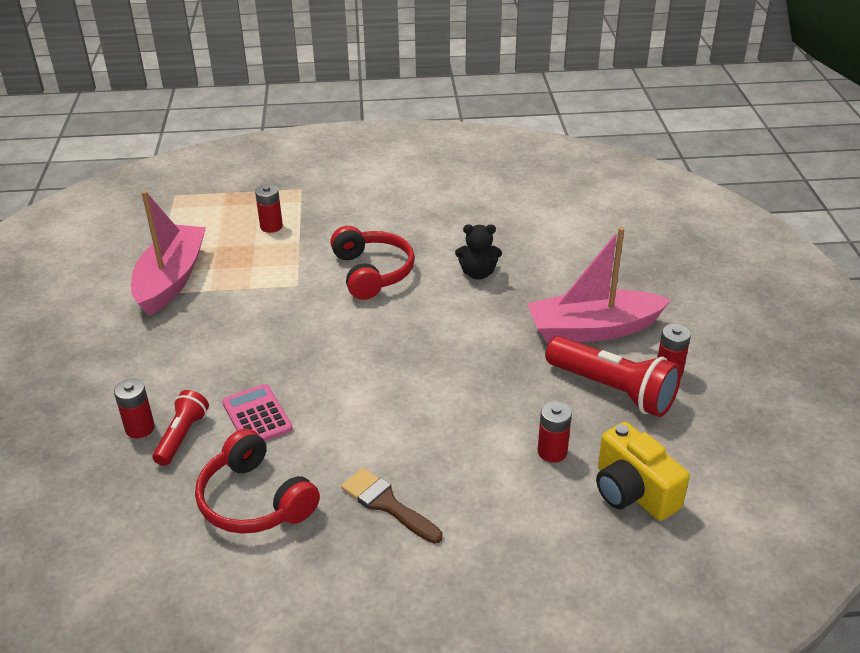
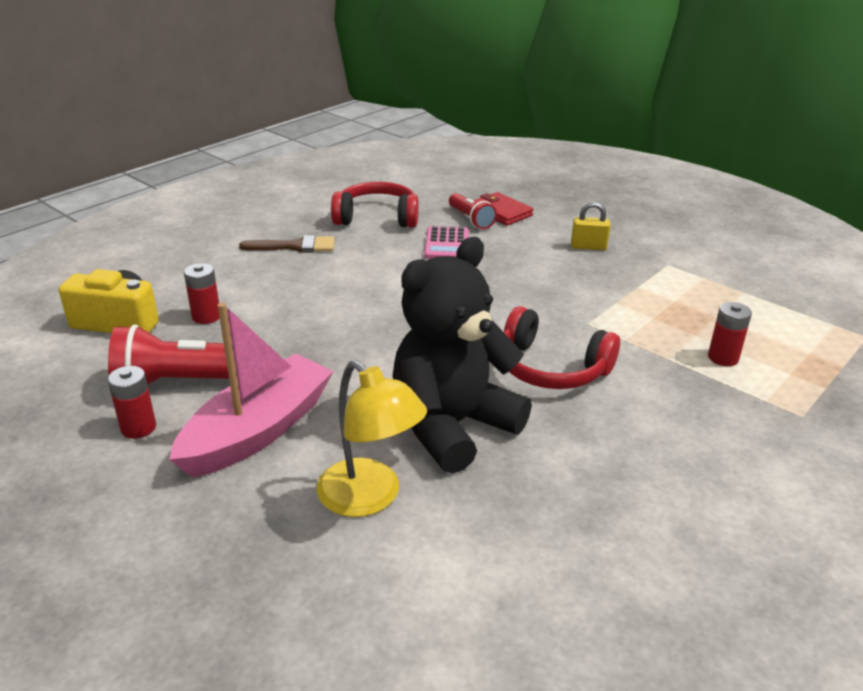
camera: 135 degrees right, 5 degrees down
red battery [114,379,155,438] -> red wallet [473,192,534,226]
pink boat [131,191,206,316] -> none
pink calculator [222,384,293,441] -> pink calculator turned 75 degrees clockwise [424,226,469,259]
black teddy bear [455,224,502,280] -> black teddy bear [393,237,532,474], size x2.18
none -> yellow lamp [317,360,427,517]
none -> yellow padlock [571,202,611,250]

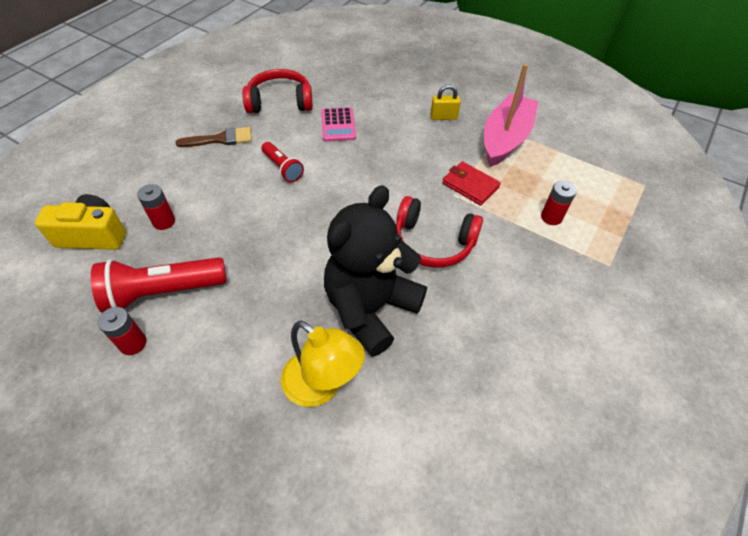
camera: 10 degrees left, 20 degrees up
pink boat [169,302,333,477] -> pink boat moved to [484,64,539,167]
red flashlight [449,193,497,229] -> red flashlight moved to [262,142,304,182]
red wallet [473,192,534,226] -> red wallet moved to [442,161,501,206]

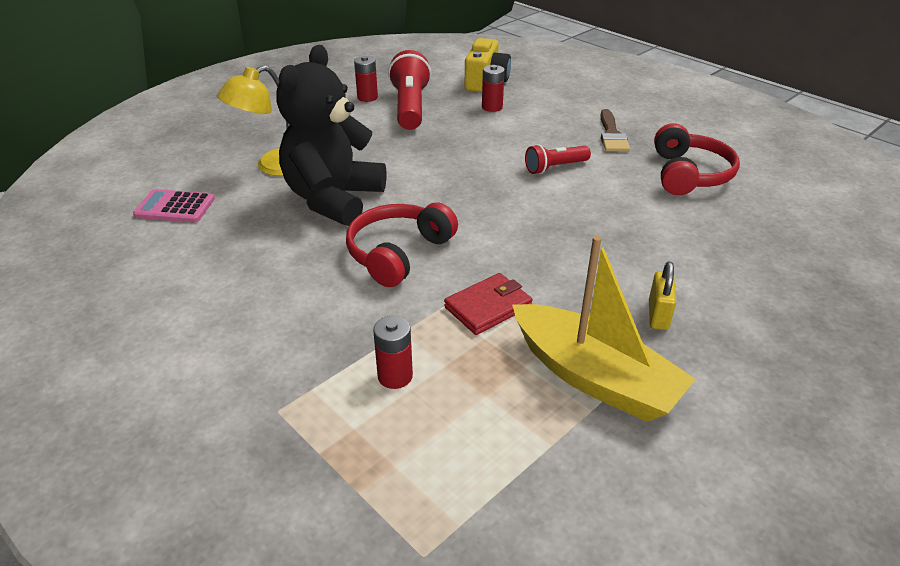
camera: 105 degrees right, 15 degrees down
pink calculator [321,107,356,142] -> pink calculator moved to [133,189,215,223]
black teddy bear [324,185,427,357] -> black teddy bear turned 120 degrees counterclockwise [276,45,386,226]
pink boat [484,64,539,167] -> yellow boat [512,236,696,422]

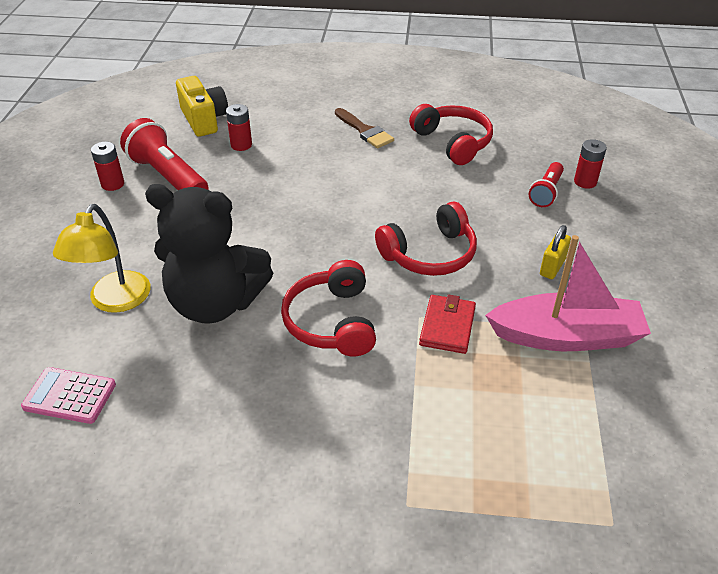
camera: 40 degrees left, 5 degrees up
pink calculator [133,189,215,223] -> pink calculator turned 45 degrees clockwise [21,367,116,424]
black teddy bear [276,45,386,226] -> black teddy bear turned 60 degrees counterclockwise [145,184,273,324]
red battery [373,316,413,389] -> red battery moved to [574,139,607,189]
yellow boat [512,236,696,422] -> pink boat [485,235,651,351]
red flashlight [525,144,591,174] -> red flashlight moved to [529,162,564,207]
yellow padlock [649,261,676,330] -> yellow padlock turned 60 degrees clockwise [540,225,571,279]
none -> red headphones [375,202,477,276]

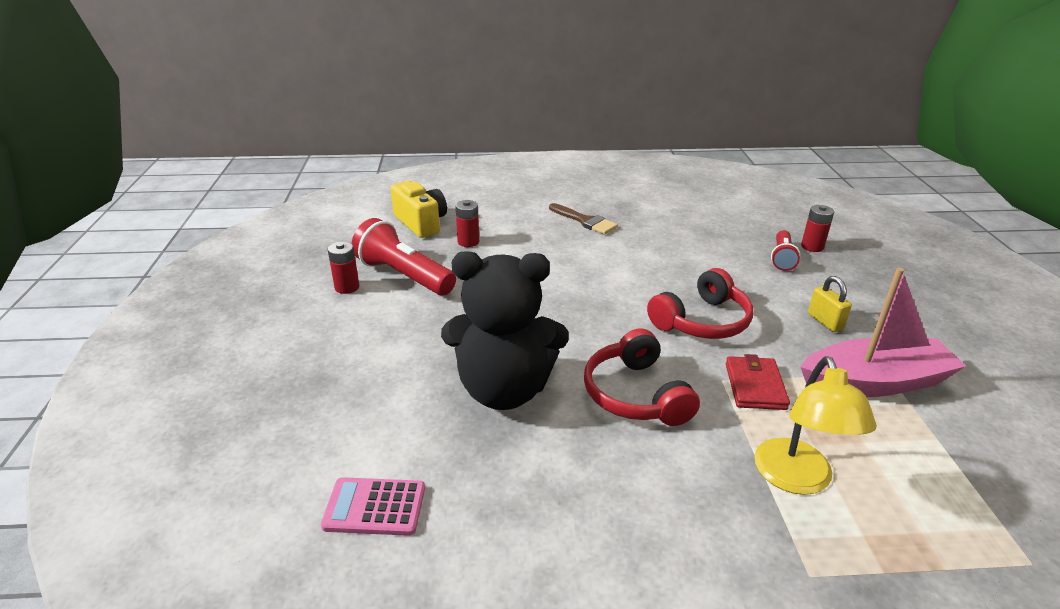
camera: 10 degrees left, 10 degrees down
yellow lamp [53,204,151,313] -> yellow lamp moved to [754,356,877,495]
red headphones [409,104,493,165] -> none
yellow padlock [540,225,571,279] -> yellow padlock turned 45 degrees counterclockwise [808,276,852,332]

